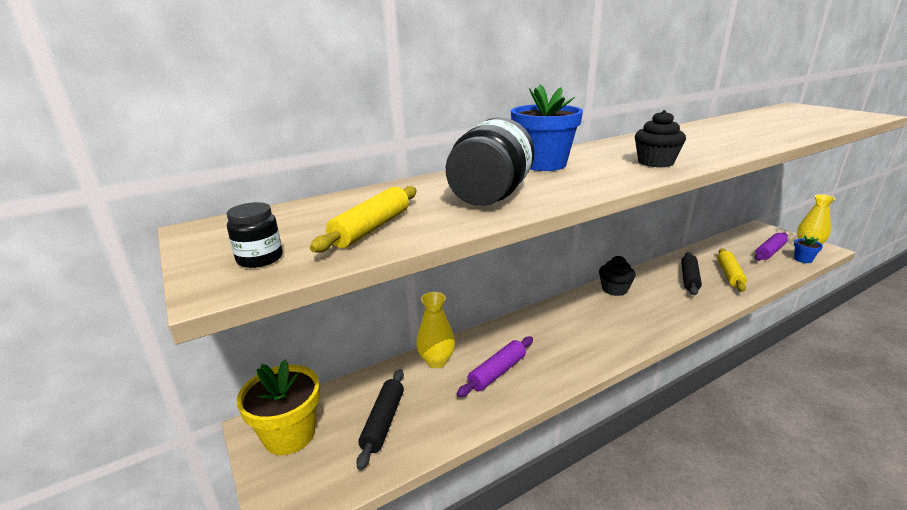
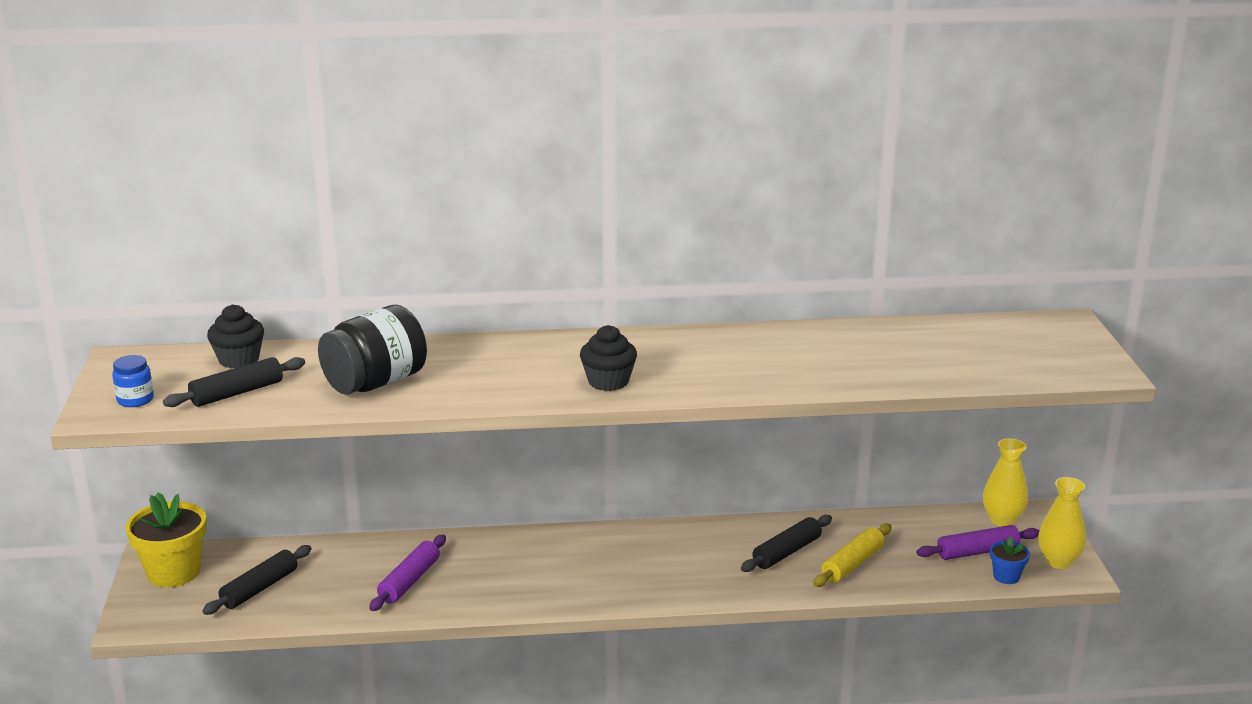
camera: 25 degrees right, 0 degrees up
black jar [227,202,282,268] -> blue jar [112,355,154,407]
yellow rolling pin [310,186,417,253] -> black rolling pin [163,357,305,407]
yellow vase [417,292,455,368] -> yellow vase moved to [983,438,1028,527]
purple rolling pin [457,337,533,397] -> purple rolling pin turned 45 degrees counterclockwise [369,535,446,611]
blue flower pot [511,84,583,171] -> none
black cupcake [599,256,636,296] -> black cupcake moved to [207,304,264,368]

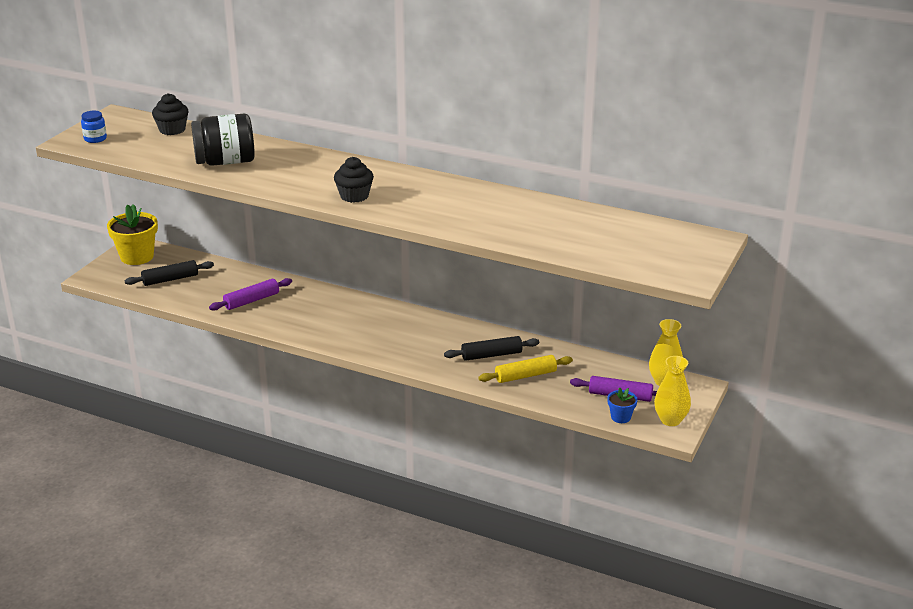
camera: 30 degrees right, 5 degrees up
black rolling pin [163,357,305,407] -> none

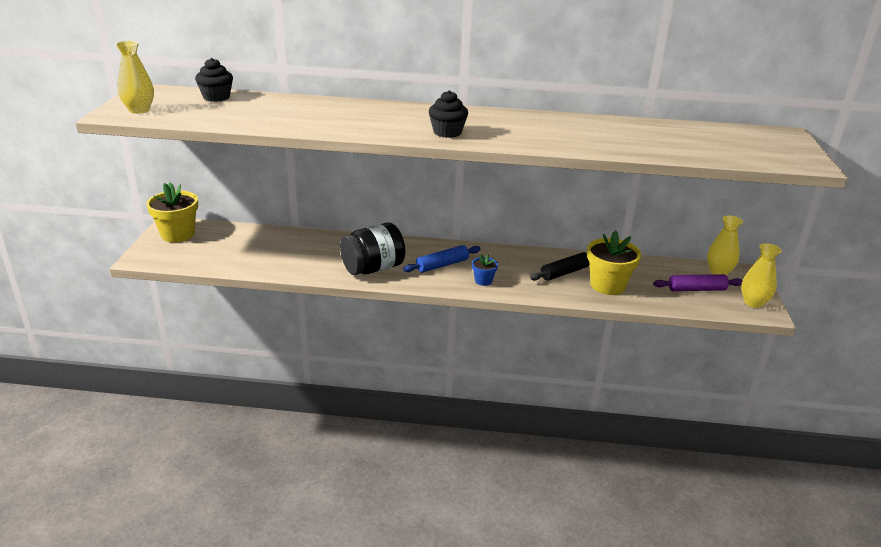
camera: 20 degrees left, 0 degrees up
blue jar [81,111,107,143] -> yellow vase [116,41,154,114]
black rolling pin [125,260,214,286] -> none
black jar [191,114,255,166] -> black jar moved to [340,223,405,275]
purple rolling pin [209,278,292,311] -> none
yellow rolling pin [478,355,573,383] -> yellow flower pot [587,230,641,295]
blue flower pot [607,387,638,423] -> blue flower pot moved to [472,254,498,286]
none -> blue rolling pin [403,245,481,273]

